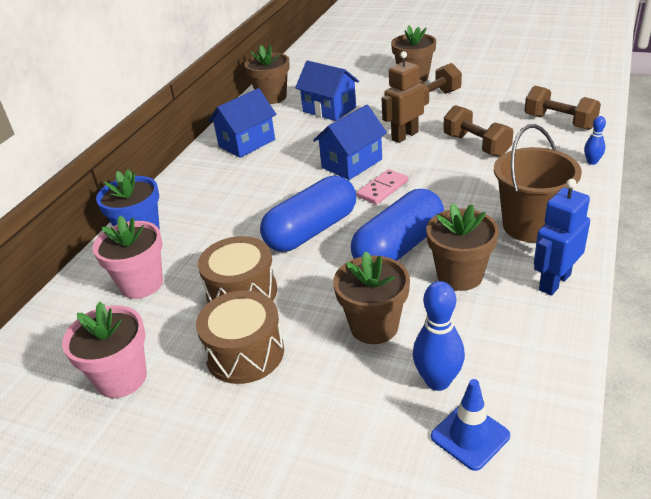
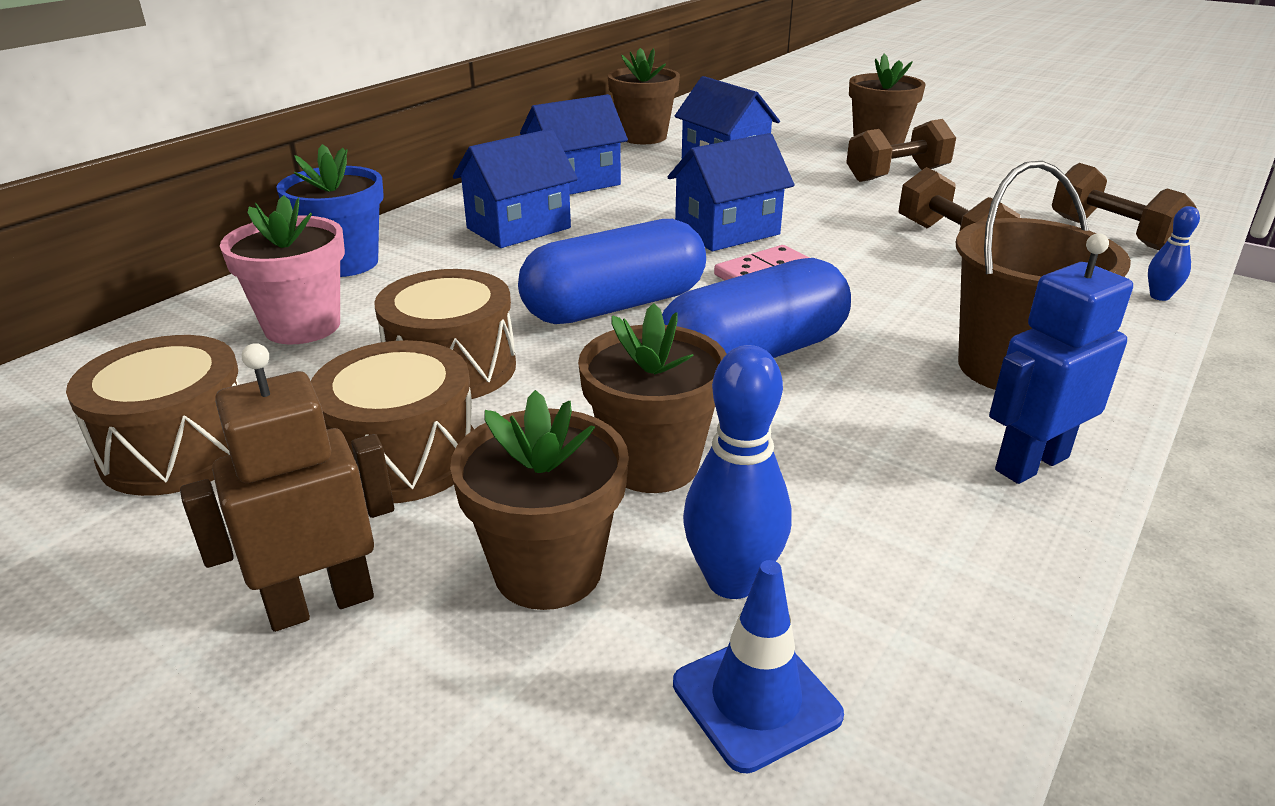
camera: 10 degrees right, 5 degrees down
pink flower pot [62,302,147,398] -> brown drum [66,335,240,496]
brown robot [382,51,424,143] -> brown robot moved to [180,343,394,632]
brown flower pot [426,203,499,291] -> brown flower pot moved to [450,390,629,610]
none -> blue house [453,129,578,248]

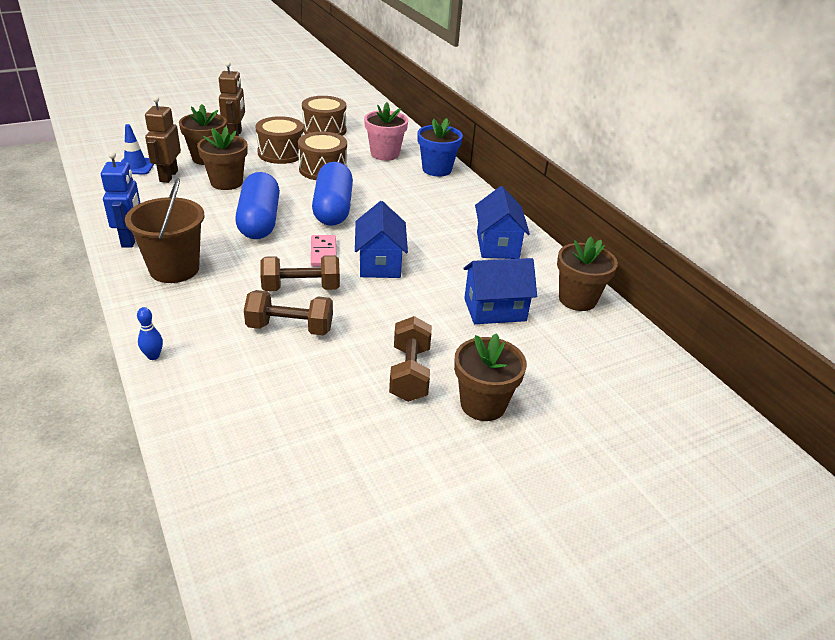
camera: 115 degrees right, 5 degrees up
blue house [453,129,578,248] -> none
blue bowling pin [683,345,792,599] -> brown robot [145,96,181,183]
brown dumbbell [1052,163,1197,250] -> brown dumbbell moved to [260,255,340,291]

